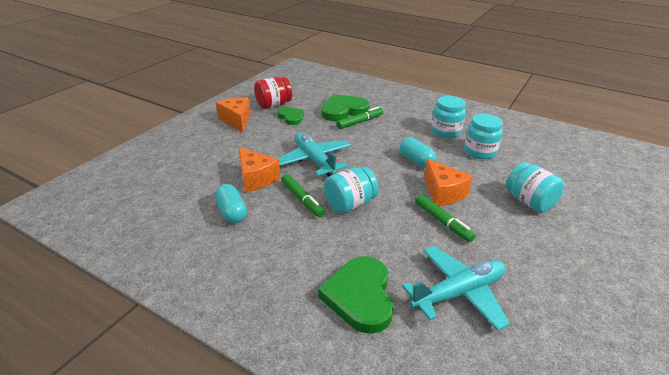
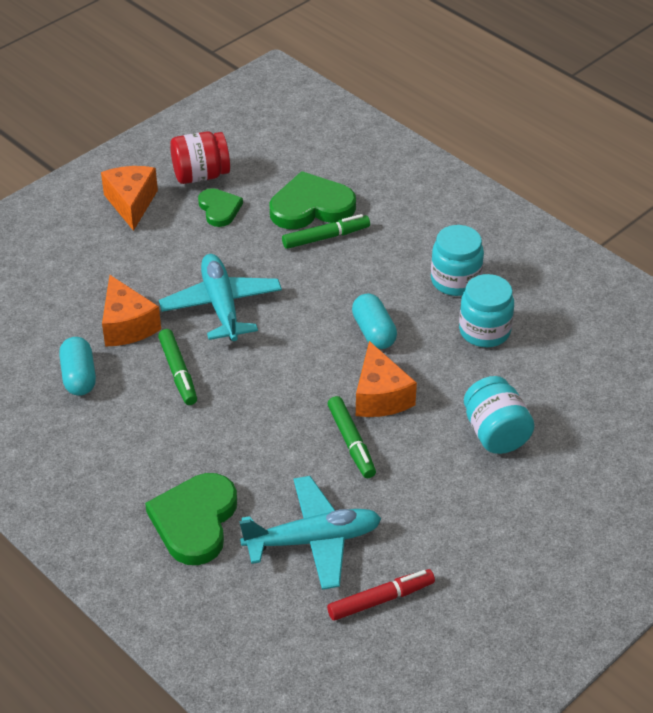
camera: 15 degrees right, 10 degrees up
turquoise jar [324,167,379,214] -> none
none -> red marker [327,569,435,621]

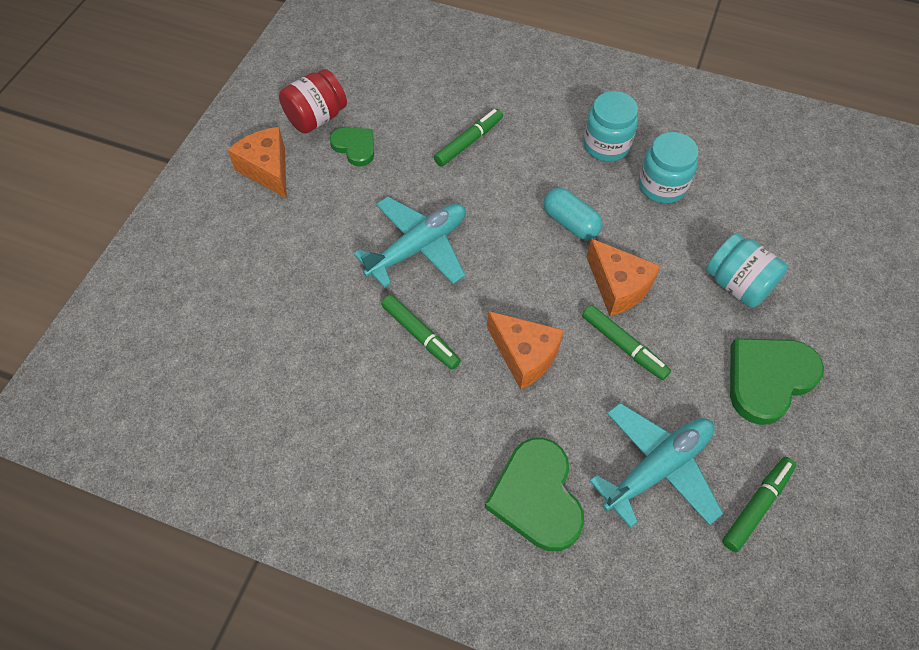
camera: 25 degrees left, 15 degrees up
turquoise capsule [59,337,96,396] -> none
orange cheese [102,275,161,347] -> orange cheese moved to [487,311,564,390]
turquoise plane [159,254,282,341] -> turquoise plane turned 90 degrees clockwise [354,197,466,288]
green heart [270,171,356,229] -> green heart moved to [730,338,824,425]
red marker [327,569,435,621] -> green marker [722,457,796,552]

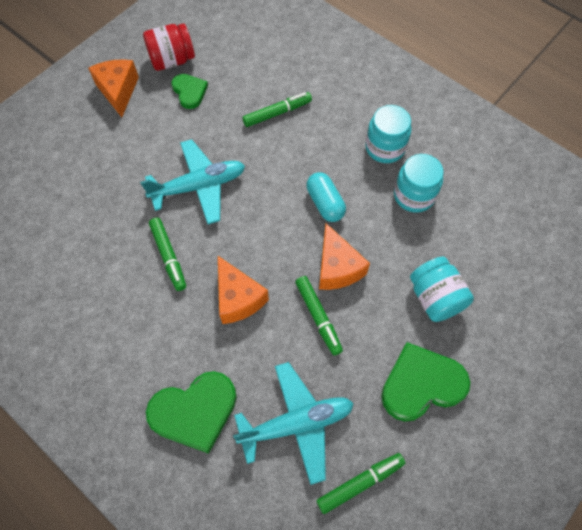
camera: 20 degrees right, 5 degrees up
green heart [485,438,584,551] -> green heart turned 120 degrees counterclockwise [146,371,237,454]

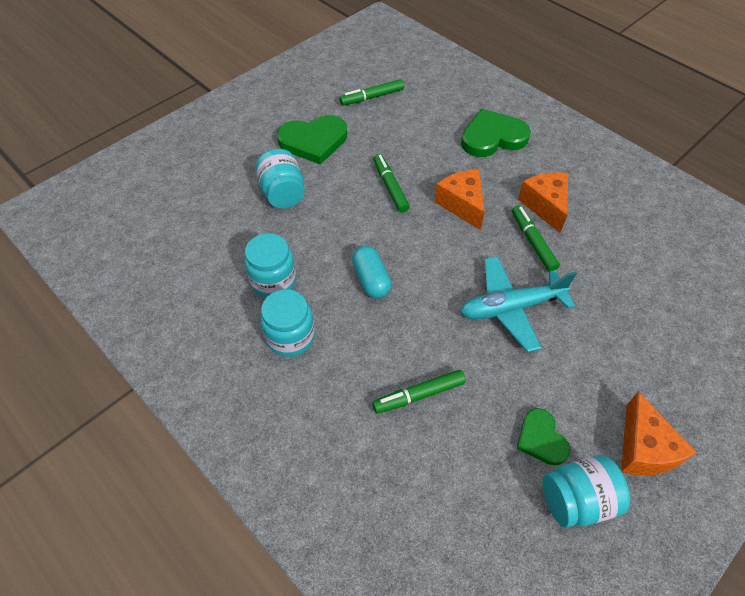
camera: 175 degrees left, 10 degrees down
red jar [143,23,195,71] -> turquoise jar [543,455,630,528]
turquoise plane [233,362,354,485] -> none
orange cheese [319,223,370,290] -> orange cheese moved to [518,172,568,233]

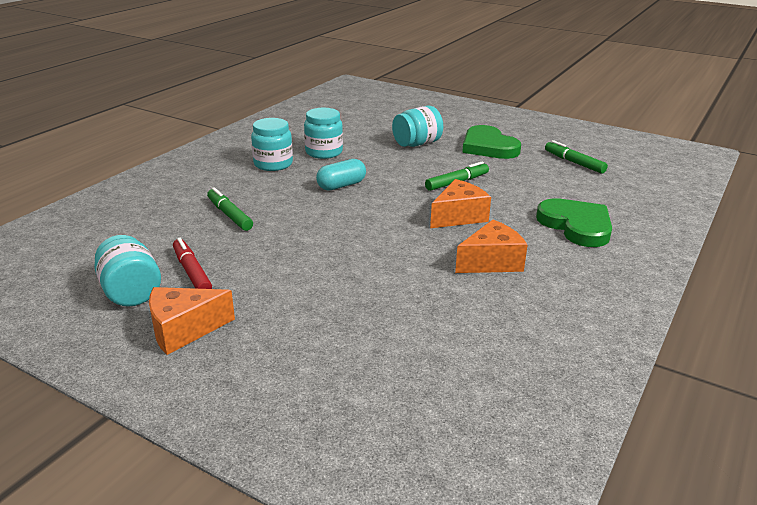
camera: 75 degrees right, 25 degrees down
turquoise plane [460,256,577,352] -> none
green marker [512,206,560,272] -> none
green heart [517,408,570,466] -> red marker [173,238,212,289]

